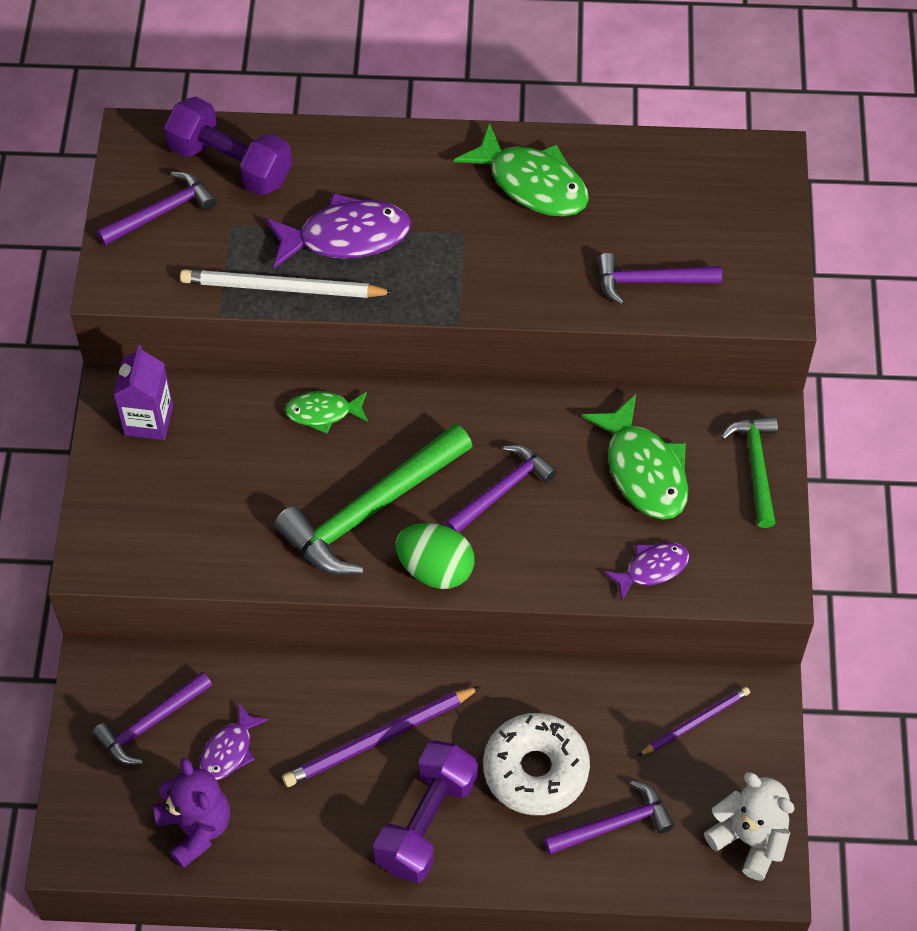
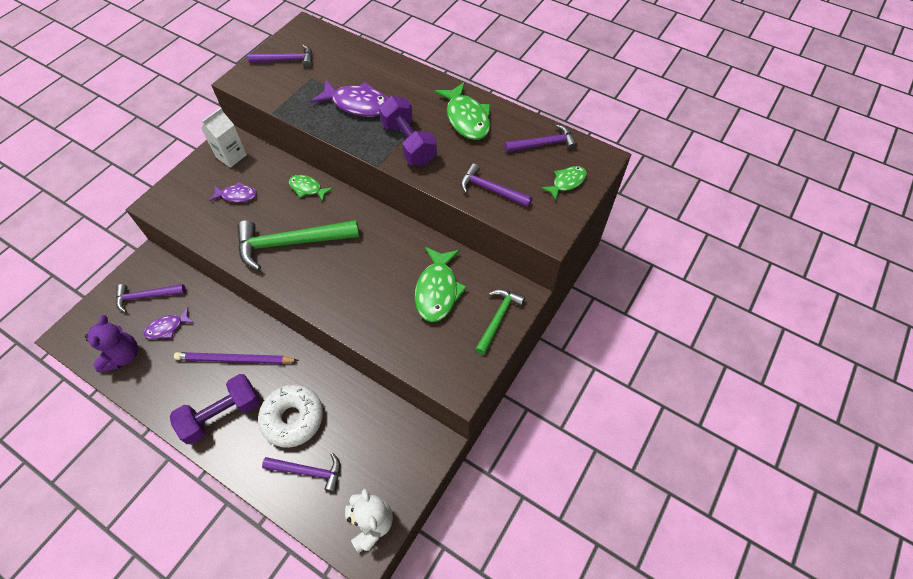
camera: 30 degrees right, 0 degrees up
purple carton [113,345,173,440] -> white carton [201,108,247,168]
purple dumbbell [164,97,292,195] -> purple dumbbell moved to [379,96,437,165]
white pencil [180,269,395,298] -> none
green egg [395,523,475,589] -> none
purple hammer [445,445,557,532] -> purple hammer moved to [505,124,578,152]
purple fish [604,542,690,601] -> purple fish moved to [209,182,257,203]
purple pencil [638,687,750,756] -> none
none -> green fish [541,166,587,200]

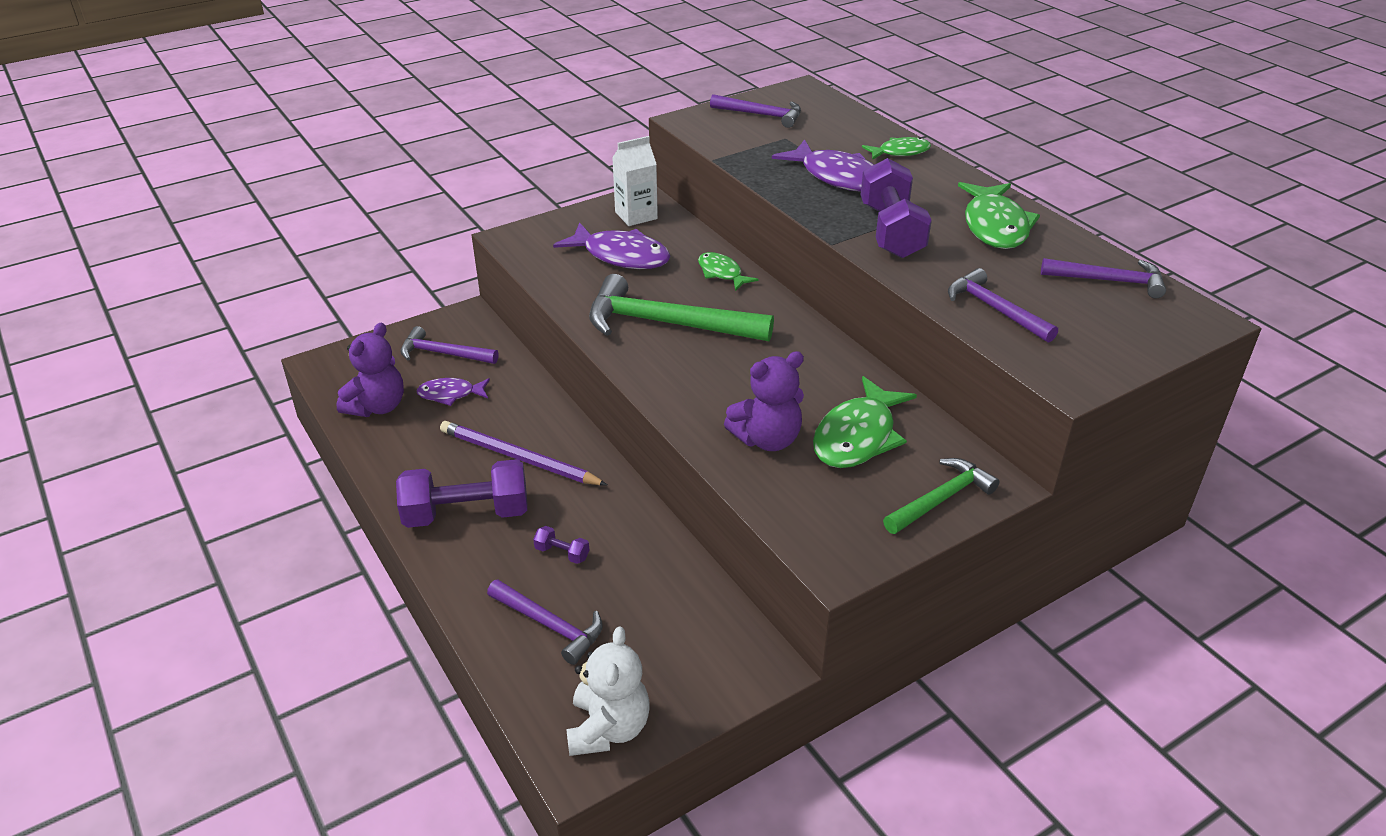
camera: 25 degrees right, 20 degrees down
purple fish [209,182,257,203] -> purple fish [553,222,670,269], size x1.72
white donut [258,385,323,448] -> purple dumbbell [533,526,589,564]
green fish [541,166,587,200] -> green fish moved to [862,137,931,160]
none -> purple teddy bear [724,351,804,451]

